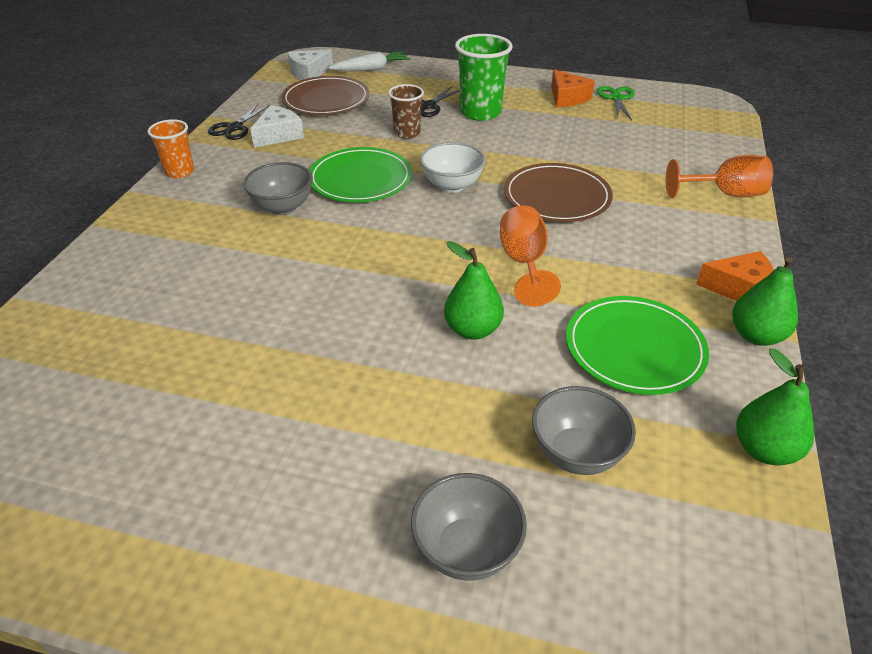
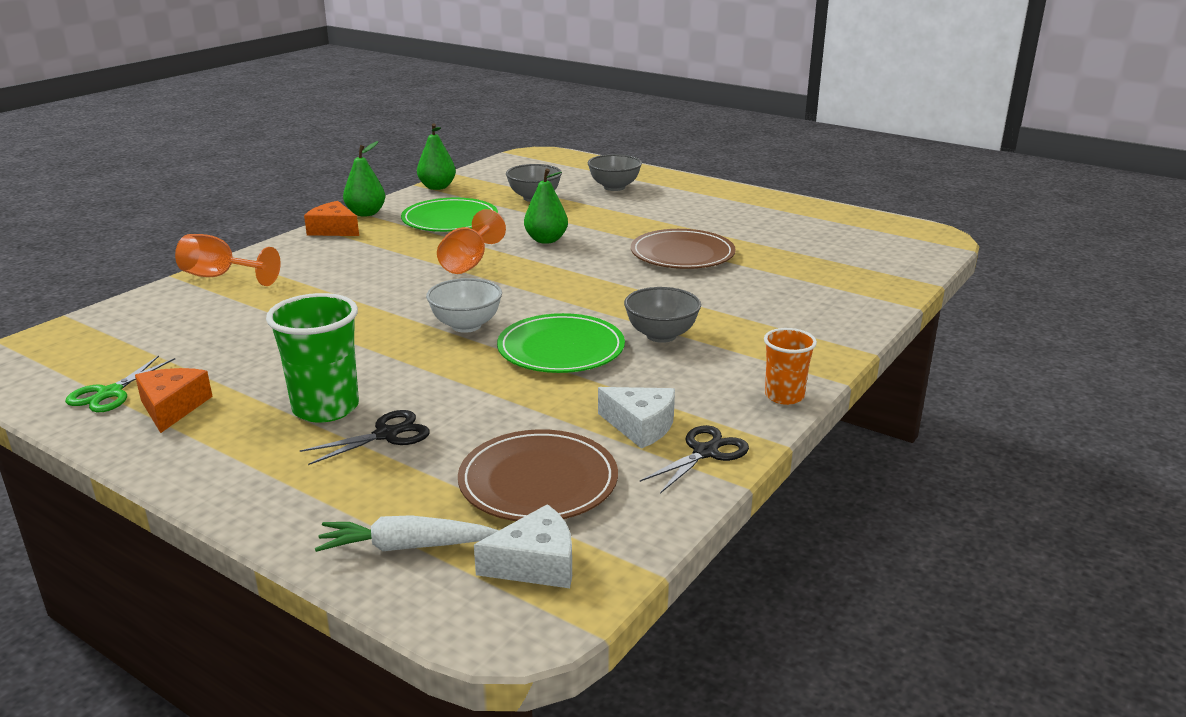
camera: 160 degrees left, 15 degrees down
white cheese [250,105,304,147] -> white cheese turned 120 degrees counterclockwise [598,387,675,449]
brown cup [388,84,424,139] -> none
brown plate [504,163,613,222] -> brown plate moved to [631,229,736,269]

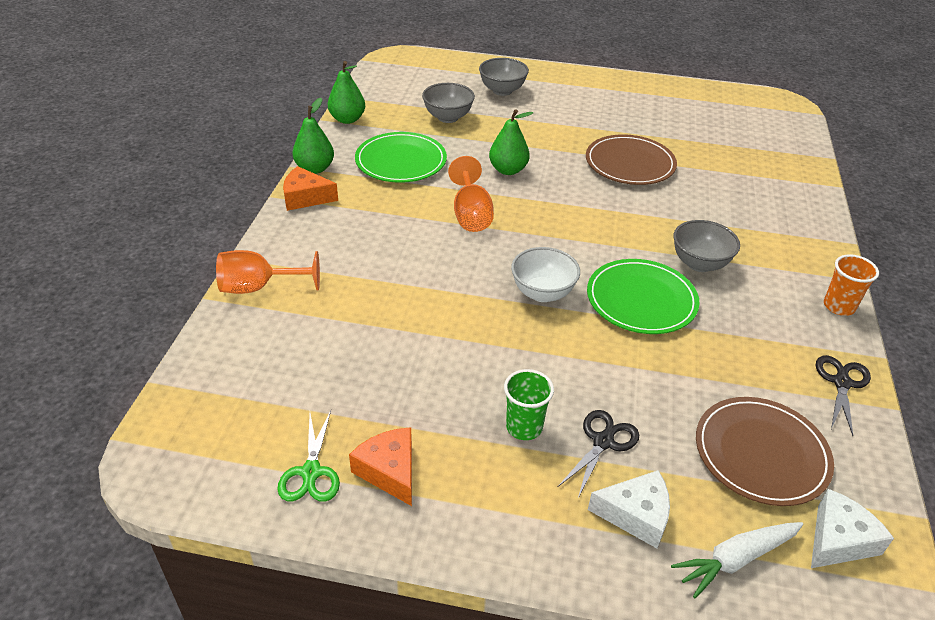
camera: 25 degrees left, 15 degrees up
green cup [266,293,359,423] -> green cup [504,369,554,440], size x0.61
white cheese [598,387,675,449] -> white cheese moved to [588,470,670,548]

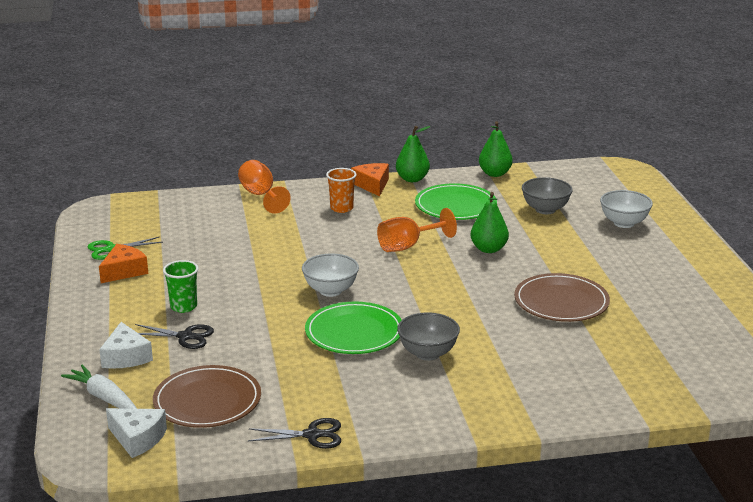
camera: 70 degrees right, 15 degrees down
grey bowl [479,58,529,96] -> white bowl [600,190,653,228]
orange cup [824,254,879,316] -> orange cup moved to [326,168,357,213]

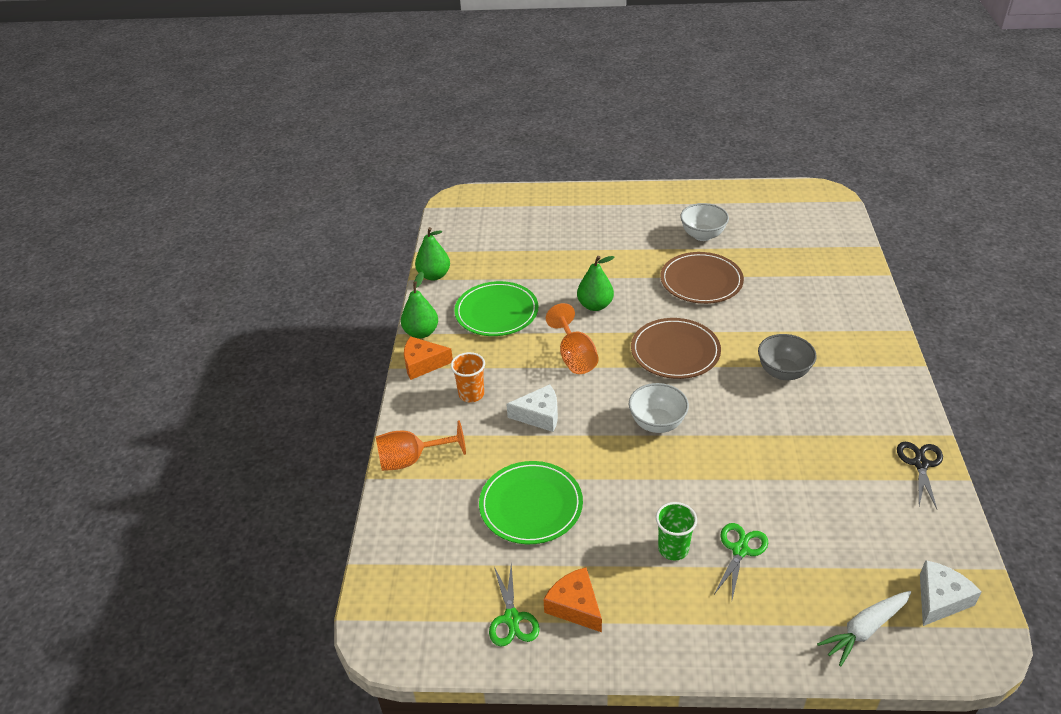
camera: 75 degrees left, 15 degrees up
white cheese [99,322,153,369] -> white cheese moved to [506,384,558,432]
black scissors [135,324,214,349] -> green scissors [713,523,768,599]
brown plate [153,365,261,428] -> brown plate moved to [631,318,721,379]
green plate [305,302,402,354] -> green plate moved to [479,461,583,544]
grey bowl [522,177,573,214] -> none
white bowl [600,190,653,228] -> white bowl moved to [680,203,729,241]

